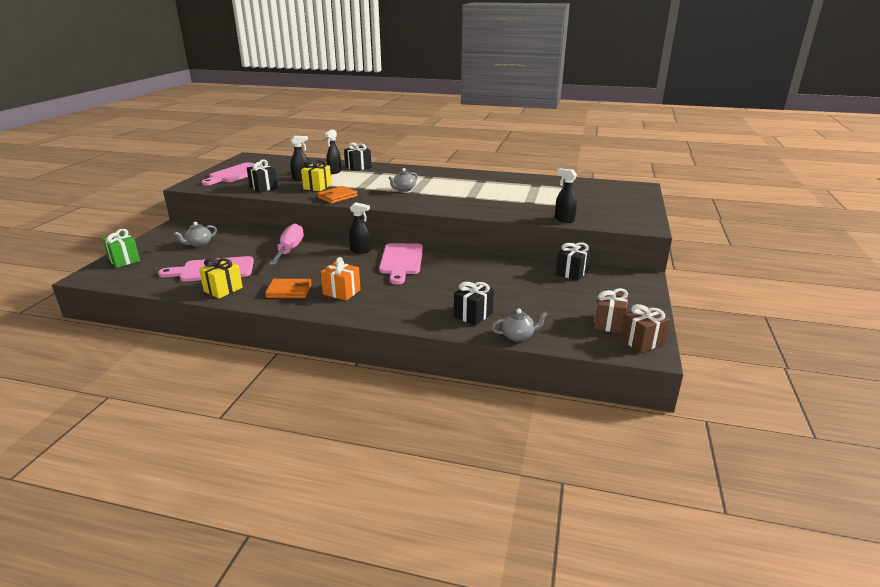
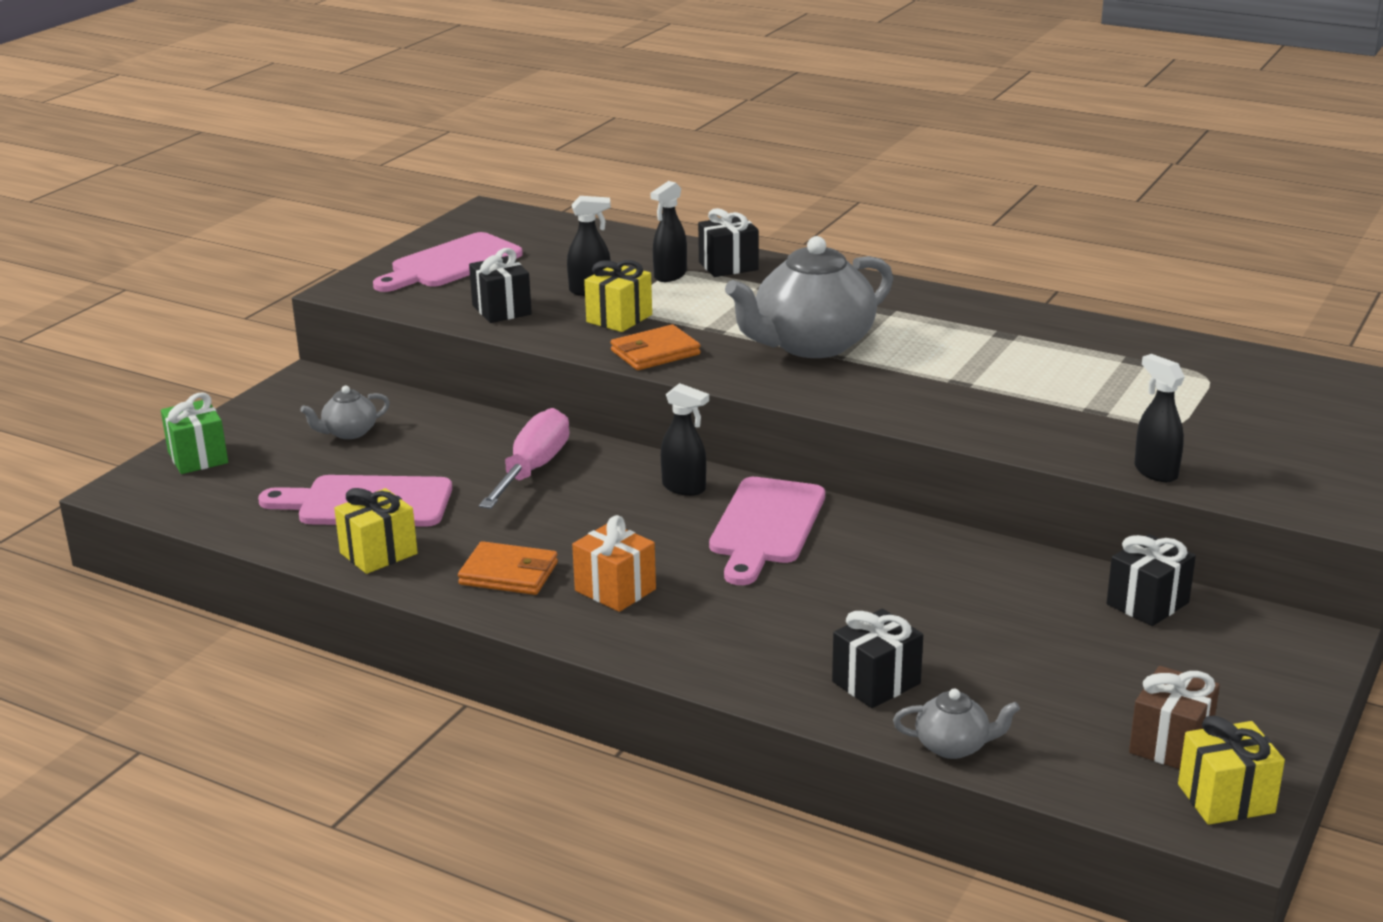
camera: 15 degrees right, 0 degrees up
grey teapot [388,168,418,192] -> grey teapot [725,236,893,358], size x2.21
brown gift [620,304,671,353] -> yellow gift [1178,715,1285,825]

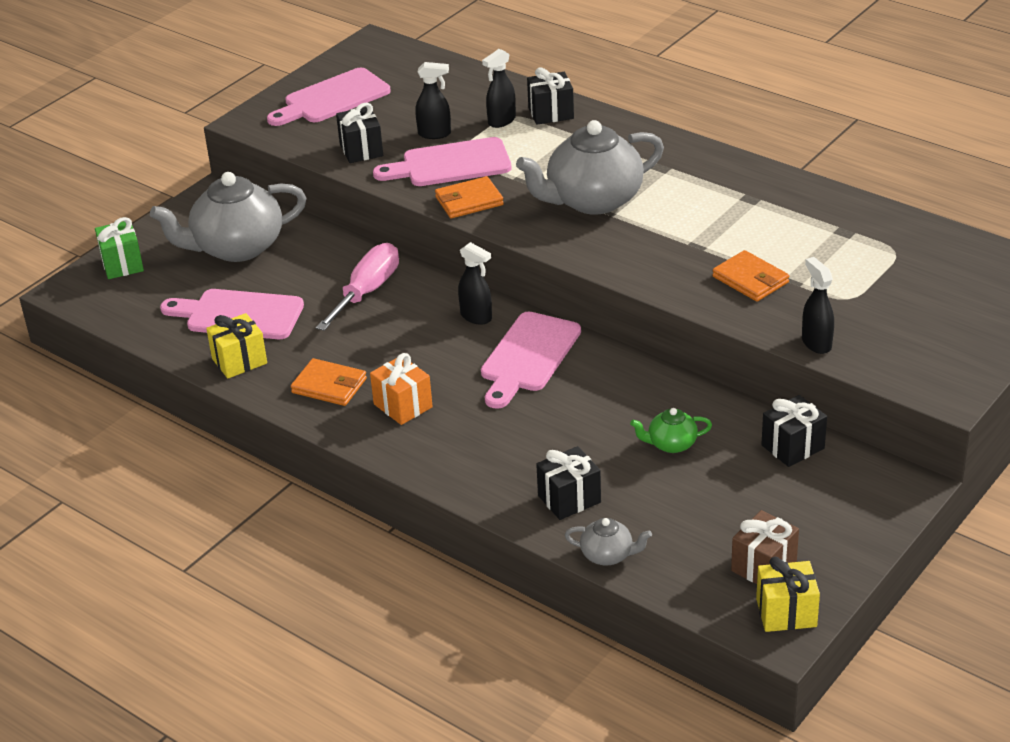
camera: 10 degrees right, 10 degrees up
grey teapot [300,385,390,439] -> grey teapot [150,172,307,262], size x2.21
yellow gift [584,260,652,332] -> pink cutting board [373,137,511,186]
none -> green teapot [630,408,712,453]
none -> orange wallet [713,250,789,302]

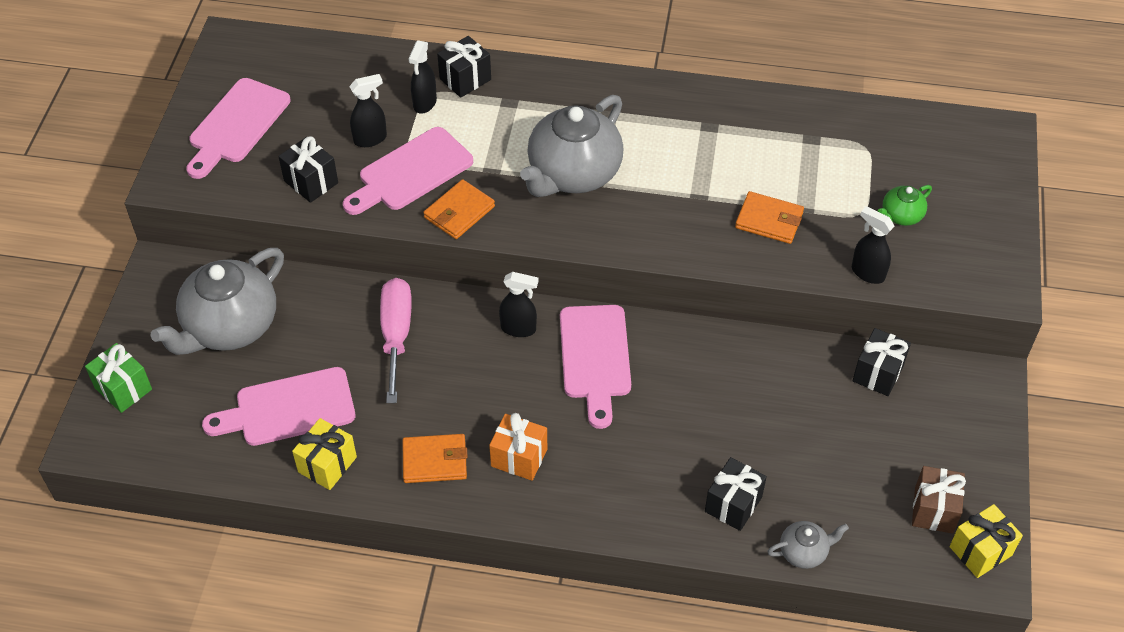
camera: 30 degrees left, 15 degrees up
green teapot [630,408,712,453] -> green teapot moved to [878,185,932,226]

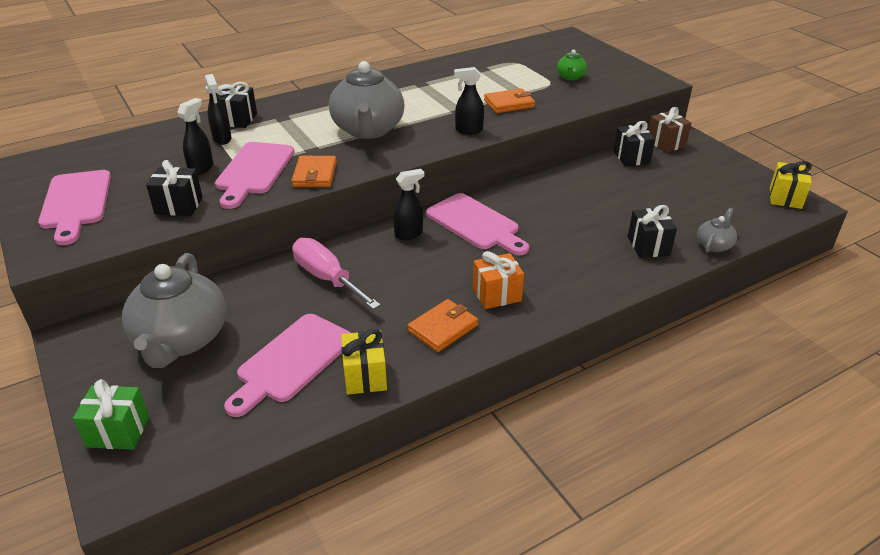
camera: 40 degrees left, 15 degrees down
black spray bottle [852,206,895,284] -> black spray bottle moved to [454,67,484,134]
brown gift [912,466,966,534] -> brown gift moved to [648,107,691,153]

